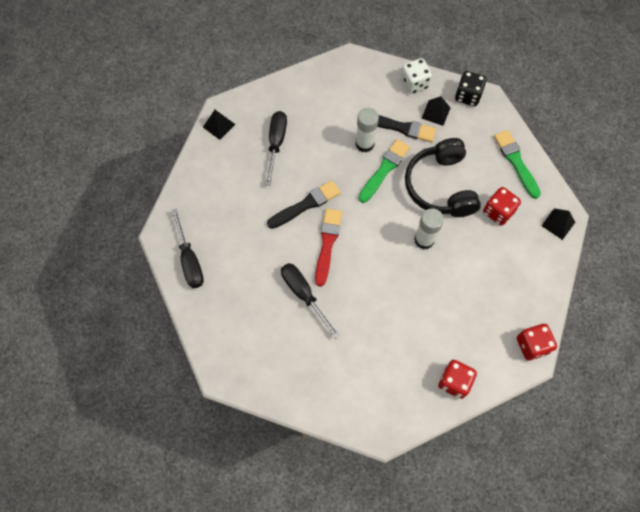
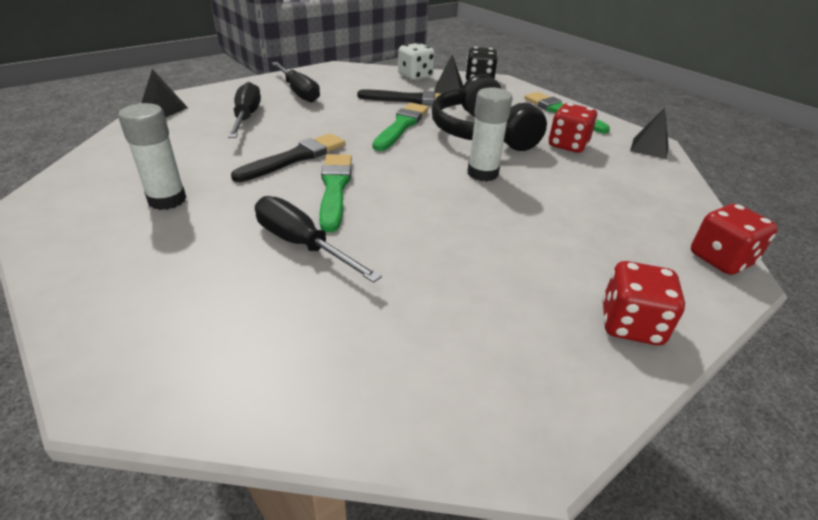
camera: 15 degrees left, 30 degrees down
black screwdriver [171,209,204,288] -> black screwdriver moved to [272,62,320,102]
red brush [315,208,342,287] -> green brush [319,154,352,232]
white glue stick [355,108,379,152] -> white glue stick moved to [118,103,187,210]

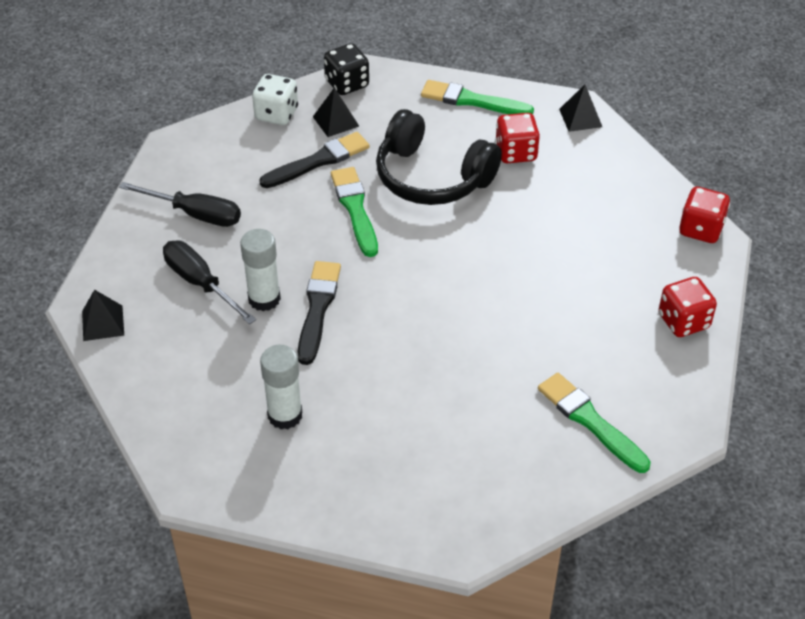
camera: 35 degrees left, 10 degrees up
black screwdriver [255,196,382,283] -> none
green brush [319,154,352,232] -> green brush moved to [538,373,651,473]
white glue stick [467,87,513,182] -> white glue stick moved to [240,229,281,311]

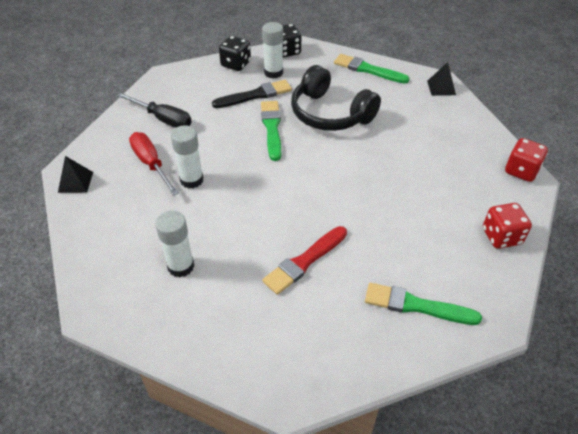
camera: 10 degrees right, 0 degrees up
black screwdriver [163,240,256,324] -> red screwdriver [129,132,179,196]
white dice [252,74,298,125] -> black dice [219,36,251,71]
black brush [297,261,341,365] -> none
black pyramid [313,88,359,137] -> white glue stick [262,22,283,78]
red dice [495,113,540,163] -> none
green brush [538,373,651,473] -> green brush turned 45 degrees counterclockwise [365,283,482,325]
none -> red brush [262,226,347,295]

